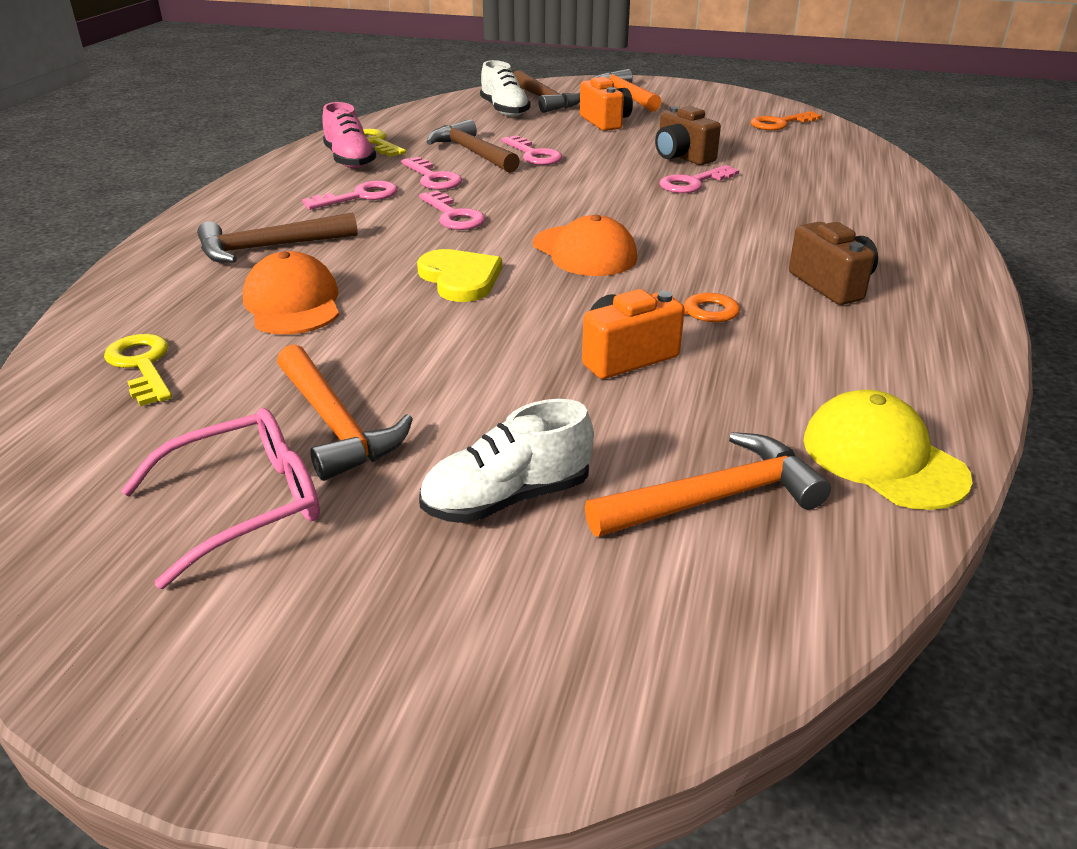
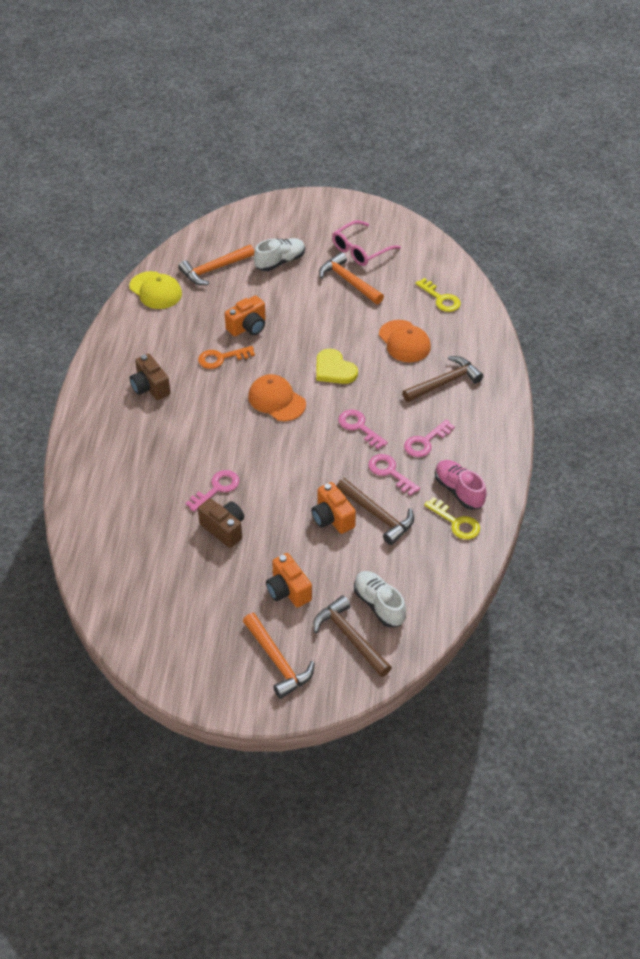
camera: 170 degrees right, 15 degrees up
pink key [501,135,562,165] -> orange camera [311,482,356,534]
orange key [750,111,822,130] -> none

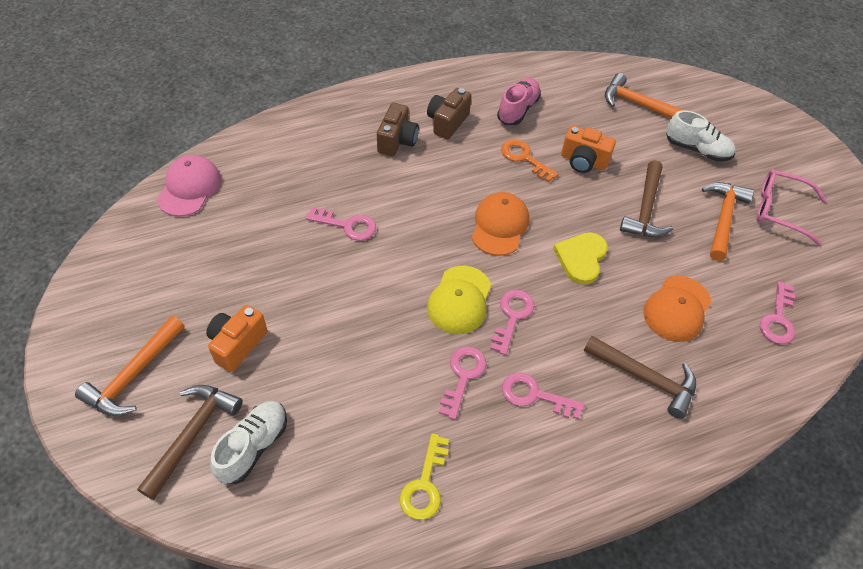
camera: 60 degrees right, 5 degrees up
yellow cap [129,271,182,309] -> yellow cap moved to [427,266,491,334]
brown camera [198,499,244,548] -> brown camera moved to [377,103,419,156]
orange camera [311,482,356,534] -> none
brown hammer [336,478,414,545] -> brown hammer moved to [620,160,673,237]
yellow key [415,278,461,312] -> pink key [760,281,795,344]
pink shoe [435,460,486,510] -> pink shoe moved to [497,78,541,125]
none -> pink cap [156,155,221,217]

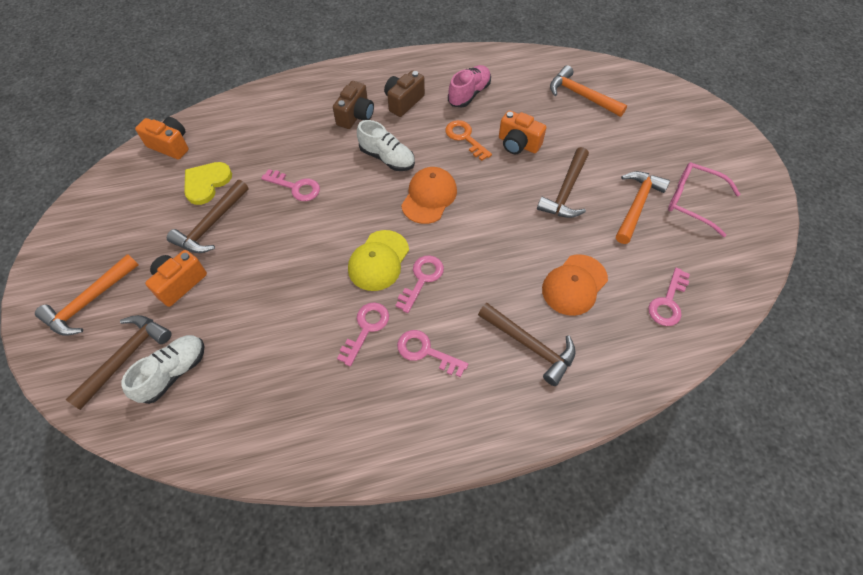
camera: 10 degrees right, 5 degrees up
pink cap [156,155,221,217] -> orange camera [135,117,189,160]
yellow key [400,434,449,520] -> none
yellow heart [553,232,608,285] -> yellow heart moved to [184,162,232,205]
white shoe [666,110,736,161] -> white shoe moved to [357,120,415,171]
none -> brown hammer [167,180,249,253]

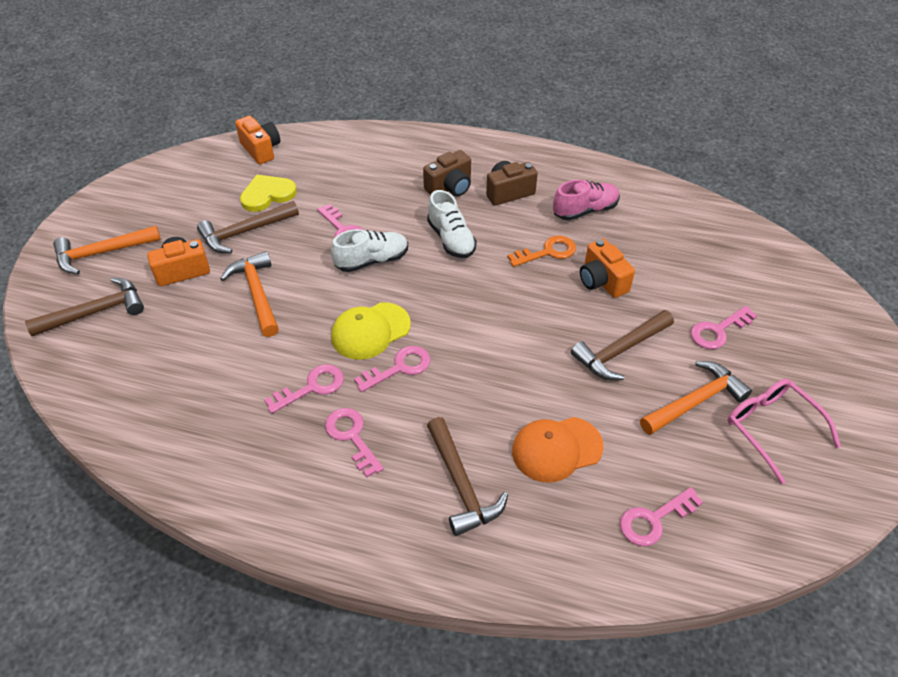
camera: 30 degrees right, 10 degrees down
white shoe [121,335,204,404] -> white shoe moved to [331,229,408,272]
orange cap [401,167,457,224] -> none
orange key [445,120,492,161] -> orange key turned 75 degrees clockwise [508,236,576,267]
orange hammer [550,65,627,117] -> orange hammer moved to [220,251,279,337]
none -> pink key [691,306,757,349]

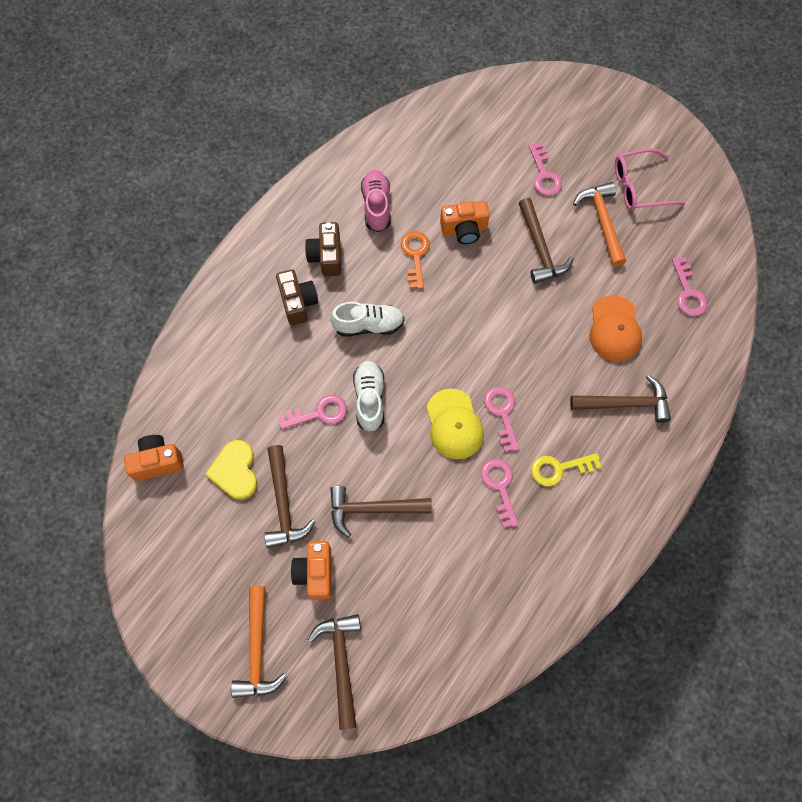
camera: 70 degrees left, 20 degrees up
orange hammer [220,251,279,337] -> brown hammer [330,486,432,537]
pink key [325,408,384,477] -> yellow key [531,453,601,487]

